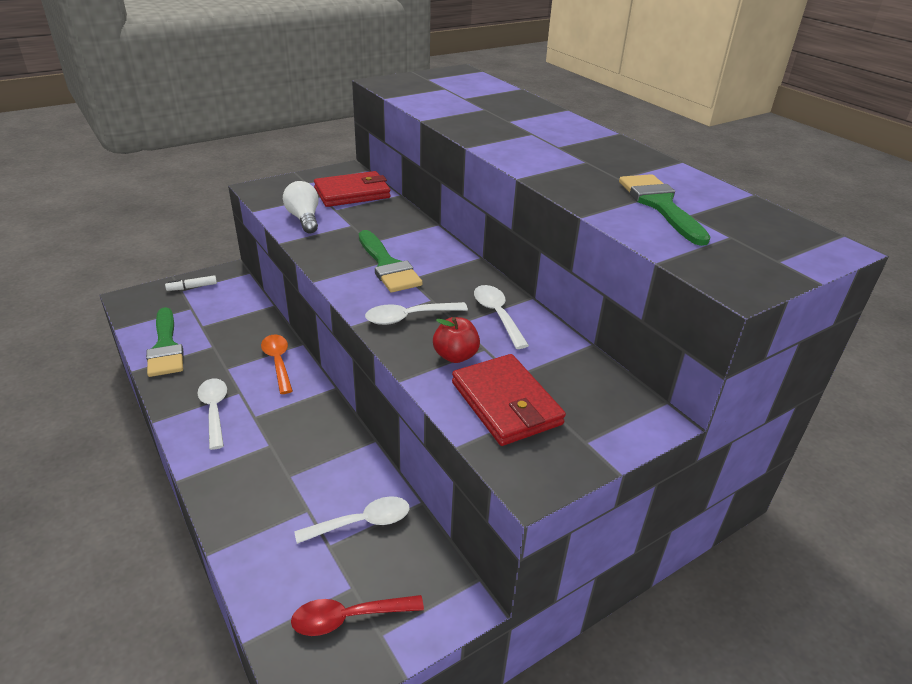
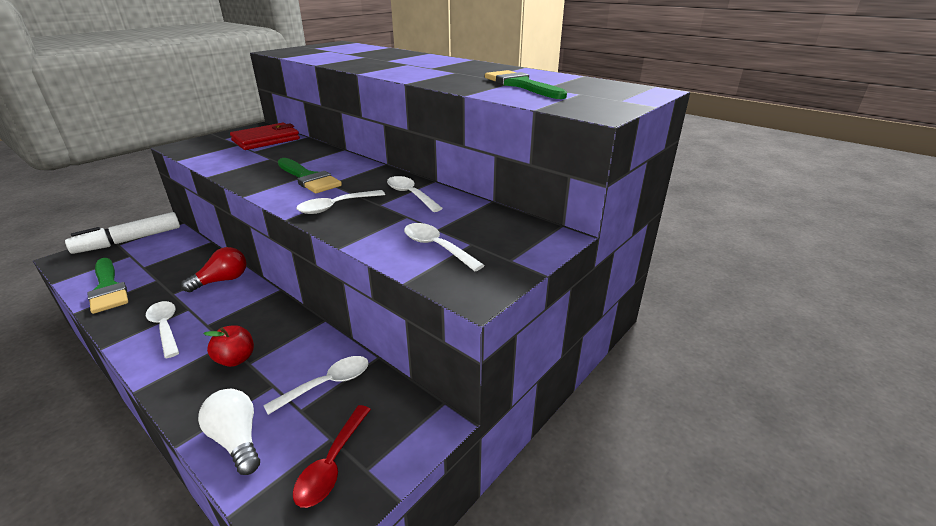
camera: 15 degrees left, 5 degrees down
white marker [165,275,217,291] -> white marker [65,212,180,254], size x2.17
orange spoon [261,335,293,394] -> red light bulb [181,247,246,292]
white light bulb [283,181,318,233] -> white light bulb moved to [198,389,260,475]
red spoon [291,595,424,636] -> red spoon turned 45 degrees counterclockwise [293,405,371,508]
red apple [433,317,480,363] -> red apple moved to [203,325,254,367]
red wallet [452,354,566,446] -> white spoon [404,223,485,271]

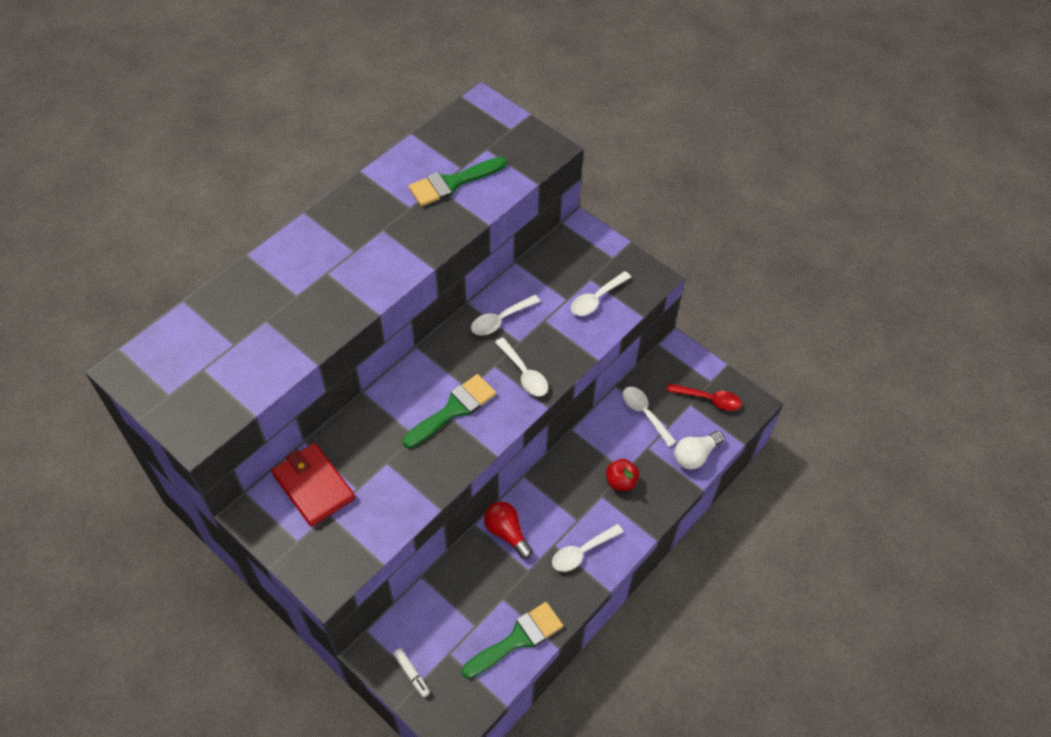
camera: 90 degrees left, 25 degrees up
white marker [65,212,180,254] -> white marker [393,648,430,697], size x0.46

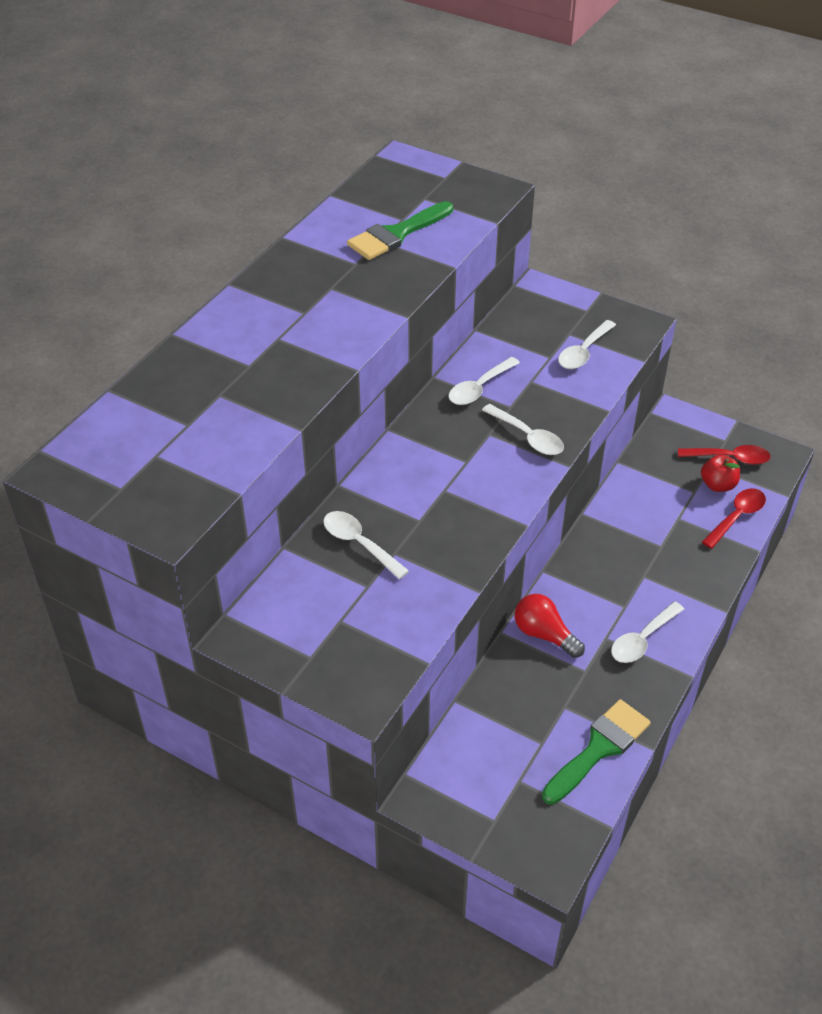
camera: 10 degrees left, 10 degrees down
red wallet [271,443,355,527] -> none
white marker [393,648,430,697] -> none
green brush [403,374,496,448] -> none
red apple [606,459,639,491] -> red apple moved to [701,455,740,492]
white spoon [623,387,676,447] -> white spoon moved to [323,511,409,579]
white light bulb [674,431,724,470] -> red spoon [702,488,766,549]

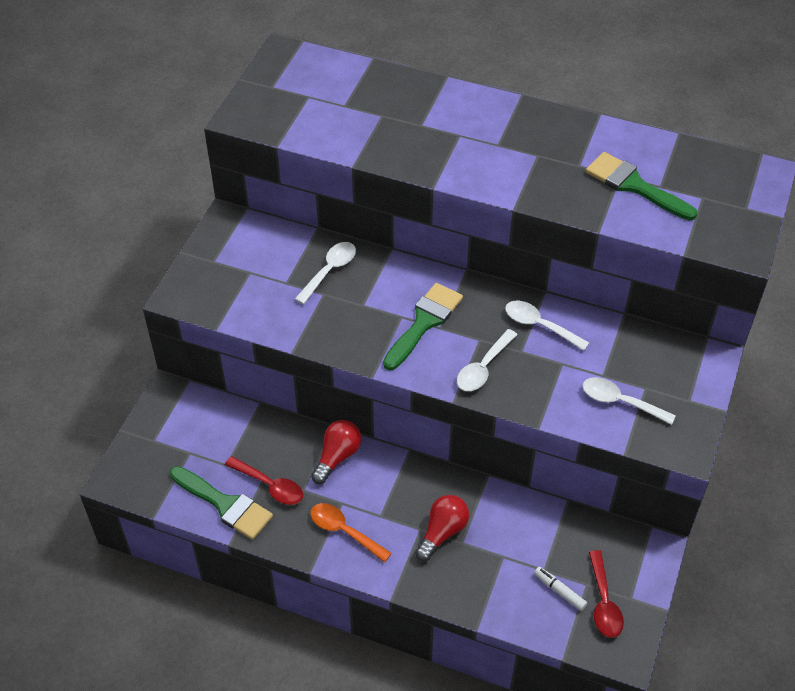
camera: 80 degrees right, 5 degrees up
white spoon [611,602,684,663] -> orange spoon [310,503,392,562]
red apple [701,455,740,492] -> white marker [534,567,587,611]
red spoon [702,488,766,549] -> red spoon moved to [225,456,303,505]
none -> green brush [383,283,463,370]
none -> red light bulb [415,495,469,561]

